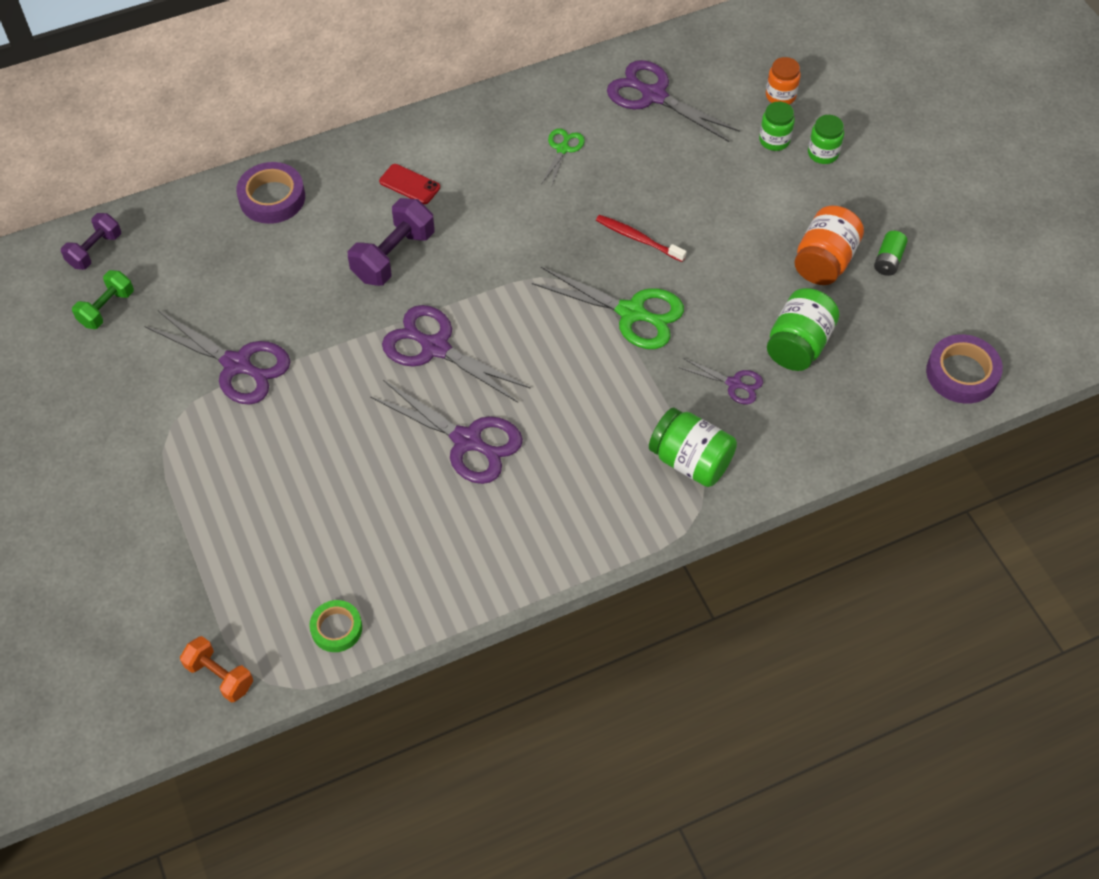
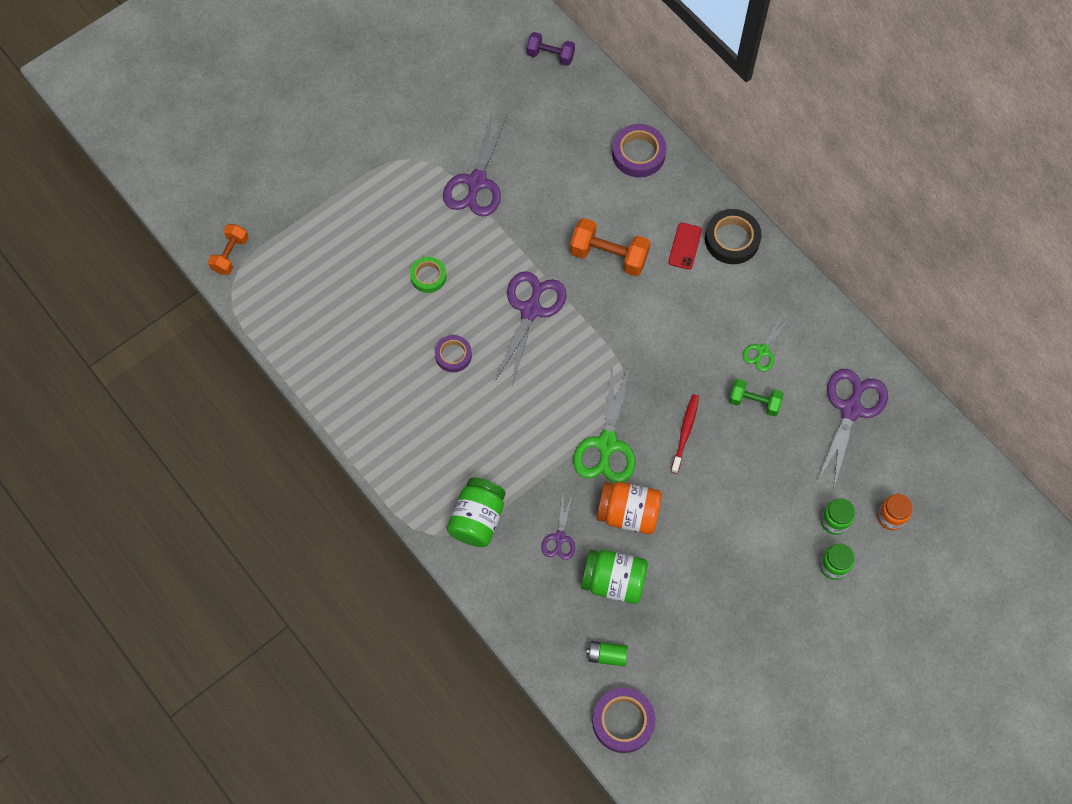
camera: 75 degrees right, 10 degrees up
green dumbbell [72,270,134,329] -> green dumbbell moved to [729,379,784,416]
green tape [309,600,362,652] -> green tape moved to [410,257,446,293]
purple dumbbell [348,198,435,286] -> orange dumbbell [570,218,650,276]
purple scissors [370,380,523,484] -> purple tape [435,335,472,372]
green scissors [541,128,585,185] -> green scissors turned 120 degrees clockwise [742,314,790,371]
orange jar [795,206,864,285] -> orange jar moved to [597,482,662,534]
green battery [874,231,907,276] -> green battery moved to [587,641,628,667]
none -> black tape [705,209,762,264]

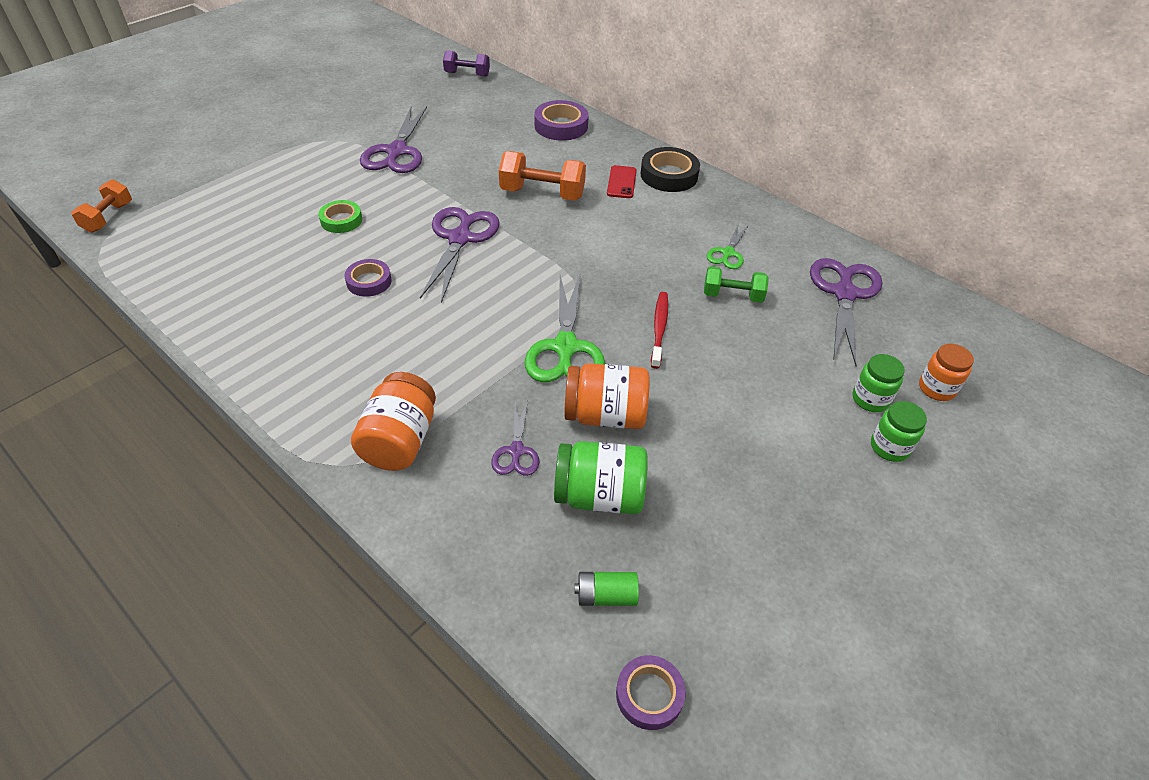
camera: 10 degrees left, 20 degrees down
green jar [447,478,506,547] -> orange jar [351,372,436,471]
purple tape [592,687,656,753] -> purple tape [616,655,686,730], size x0.65

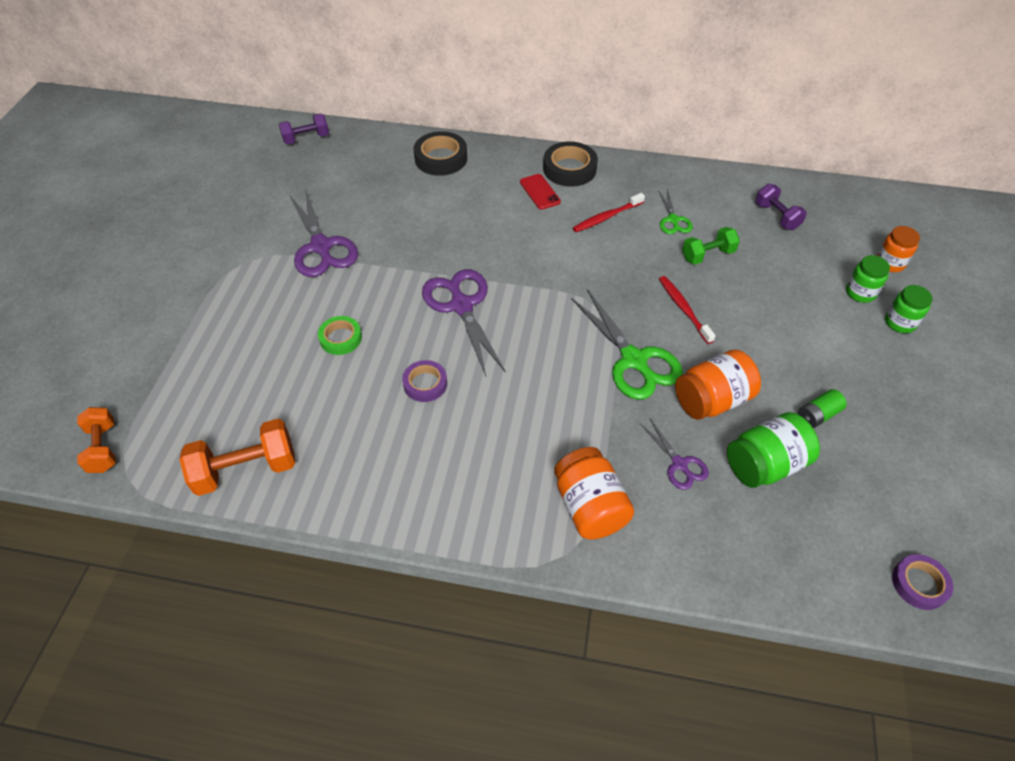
camera: 30 degrees left, 5 degrees up
orange dumbbell [499,151,586,201] -> orange dumbbell moved to [179,419,295,496]
purple tape [534,100,589,141] -> black tape [414,131,467,176]
green battery [574,572,639,606] -> green battery moved to [798,389,847,428]
purple scissors [810,258,882,366] -> purple dumbbell [755,184,807,230]
none -> red toothbrush [573,193,645,232]

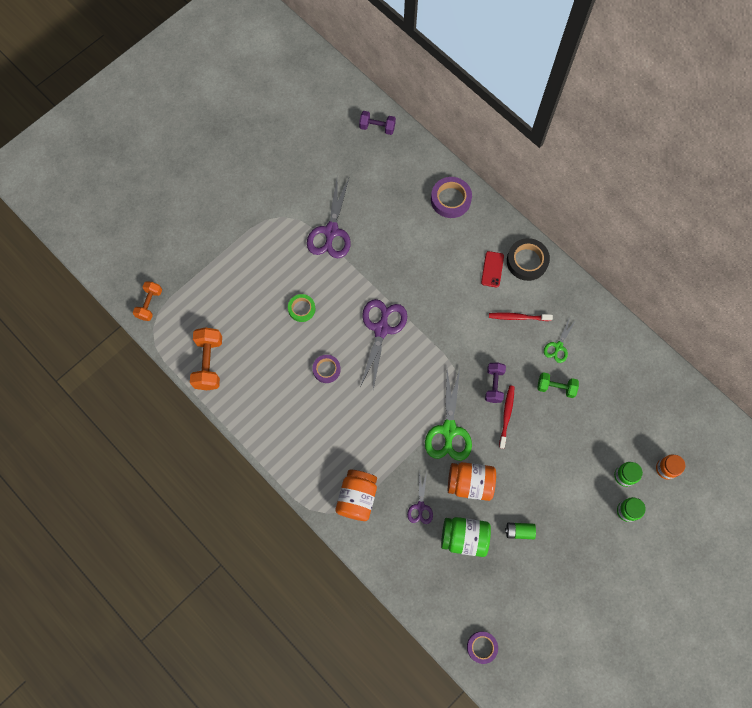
camera: 35 degrees right, 20 degrees up
orange dumbbell [179,419,295,496] -> orange dumbbell turned 75 degrees clockwise [190,328,222,390]
black tape [414,131,467,176] -> purple tape [431,177,472,218]
purple dumbbell [755,184,807,230] -> purple dumbbell moved to [485,363,506,403]

